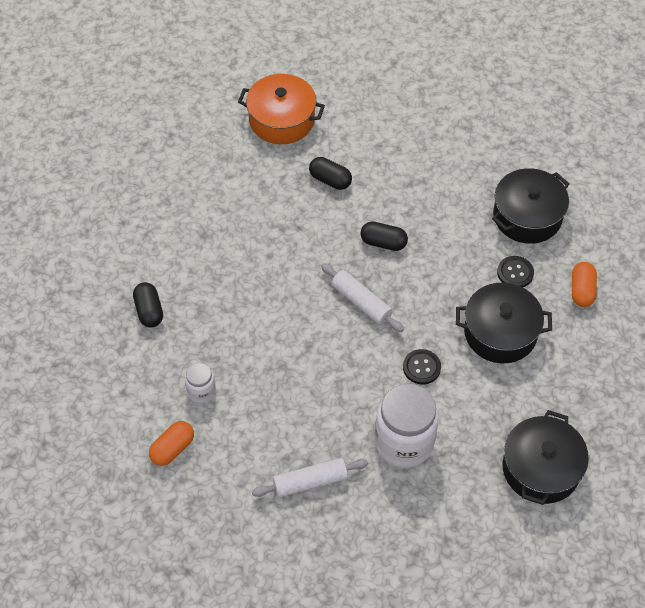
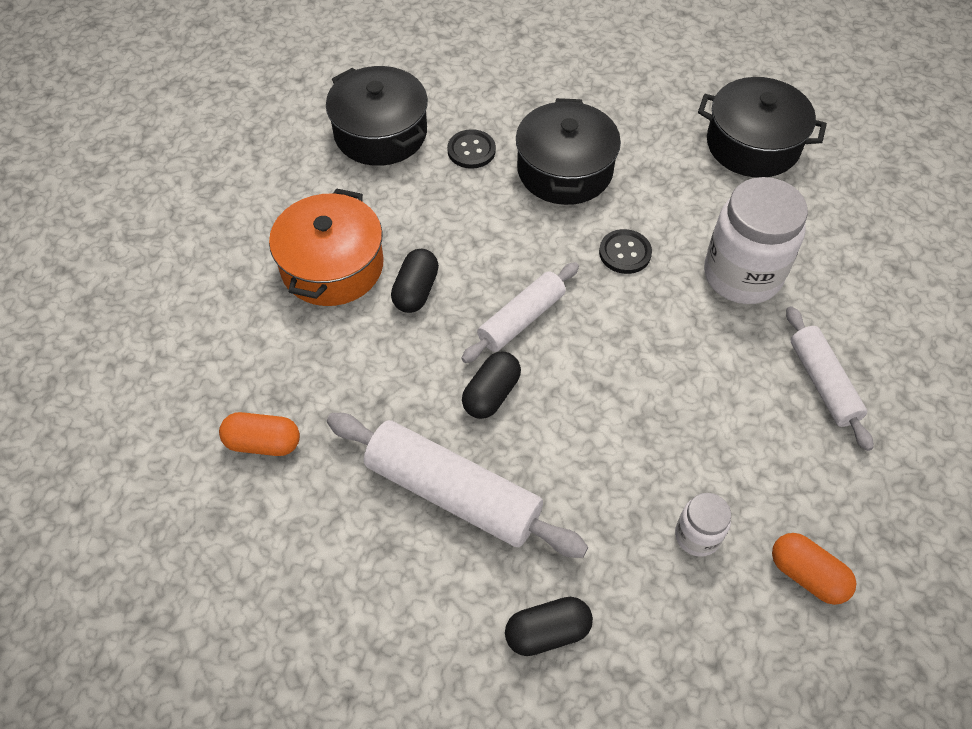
camera: 90 degrees left, 0 degrees up
orange pot [238,74,325,144] -> orange pot moved to [269,188,383,306]
black capsule [309,157,352,190] -> black capsule moved to [462,352,521,419]
orange capsule [572,262,597,307] -> orange capsule moved to [219,412,300,456]
none -> white rolling pin [327,413,588,558]

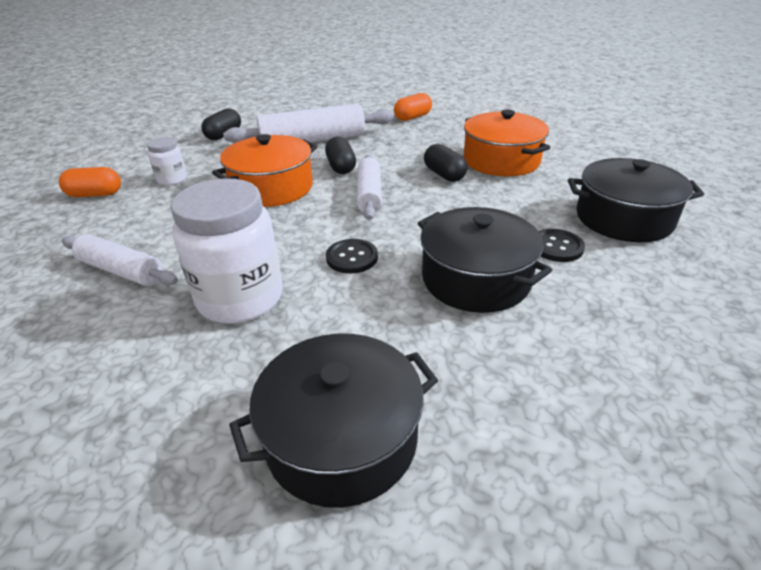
camera: 135 degrees right, 20 degrees down
none -> orange pot [212,134,318,207]

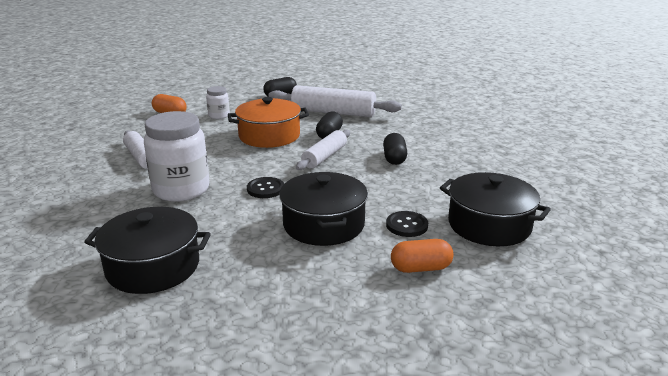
camera: 30 degrees right, 10 degrees down
orange capsule [394,93,432,121] -> orange capsule moved to [391,239,454,273]
orange pot [464,110,550,176] -> none

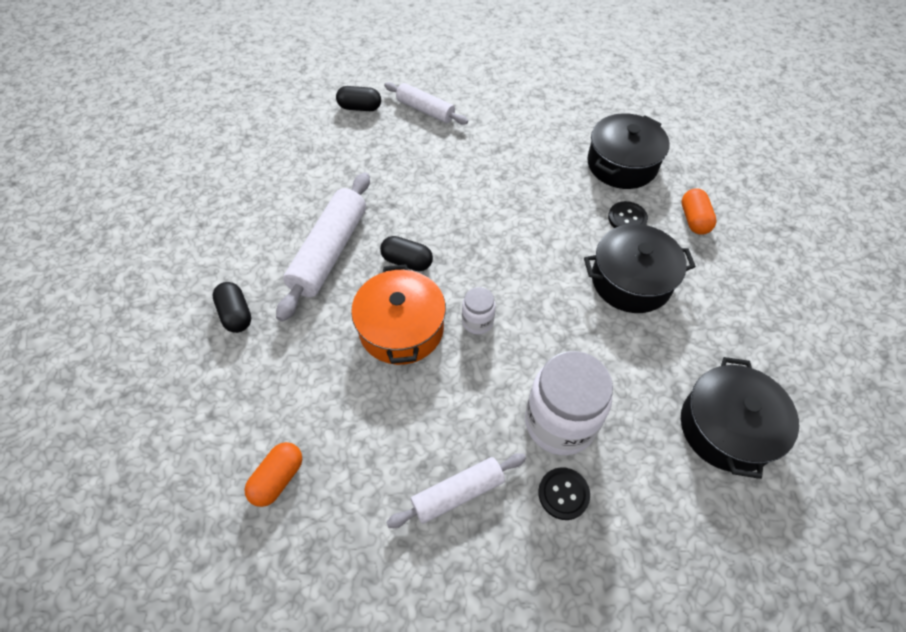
camera: 85 degrees left, 30 degrees up
white jar [206,86,230,119] -> white jar moved to [462,287,496,334]
black button [247,177,284,198] -> black button moved to [538,467,590,520]
white rolling pin [296,130,350,170] -> white rolling pin moved to [384,82,468,125]
black capsule [383,133,407,165] -> black capsule moved to [336,86,381,111]

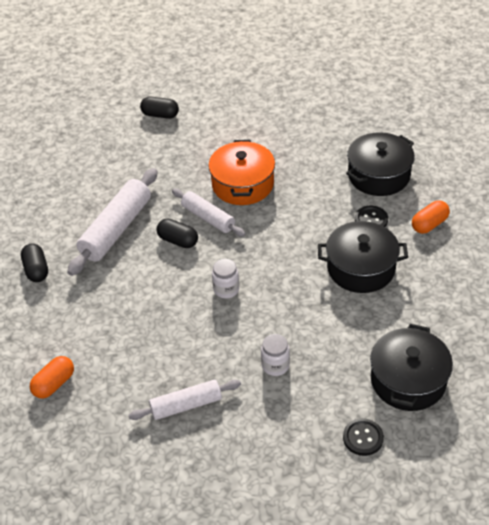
camera: 10 degrees right, 10 degrees down
orange pot [351,264,446,365] -> orange pot moved to [208,140,275,205]
white rolling pin [384,82,468,125] -> white rolling pin moved to [172,189,245,237]
white jar [525,351,613,455] -> white jar [261,334,290,376], size x0.49
black button [538,467,590,520] -> black button moved to [343,418,384,456]
orange capsule [681,188,717,235] -> orange capsule turned 45 degrees clockwise [412,200,450,234]

